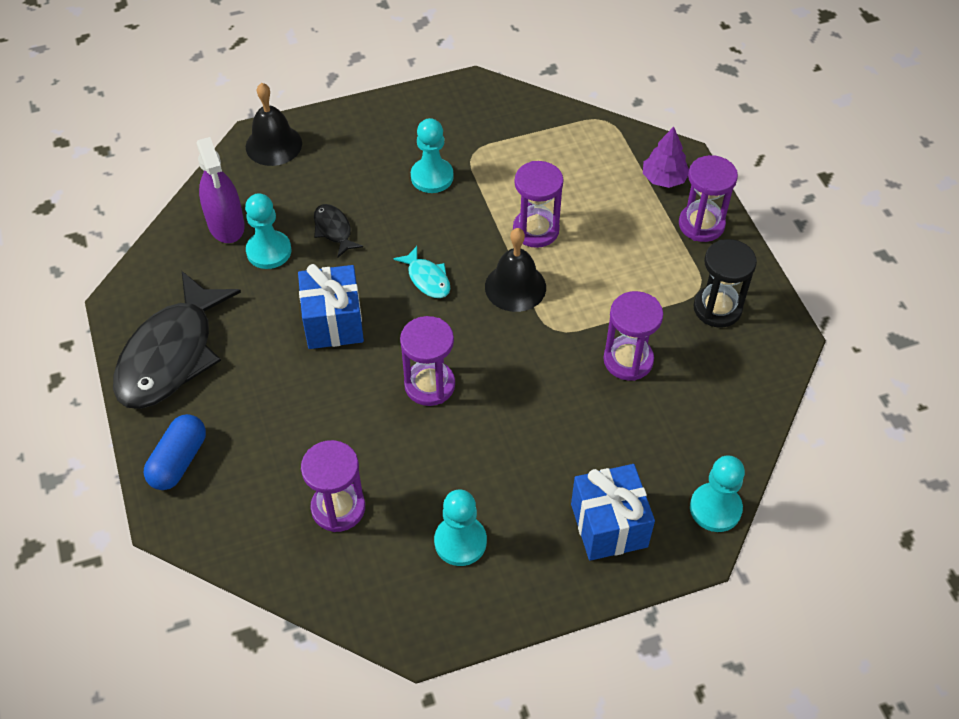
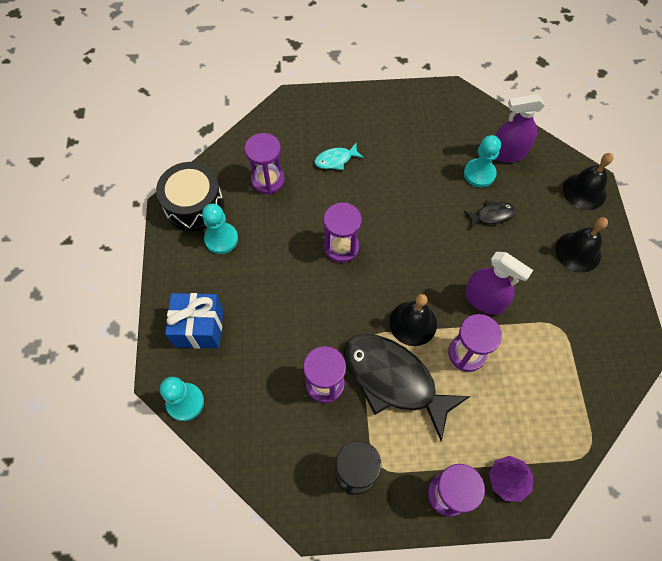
camera: 105 degrees right, 10 degrees up
black fish [113,271,241,409] -> black fish moved to [343,334,470,441]
blue capsule [144,414,206,490] -> none
blue gift [298,264,364,349] -> none
turquoise fish [393,246,451,298] -> turquoise fish moved to [314,143,364,170]
turquoise pawn [411,118,454,193] -> none
none -> black drum [156,162,224,231]
none -> purple spray bottle [465,252,533,315]
none -> black bell [555,217,608,272]

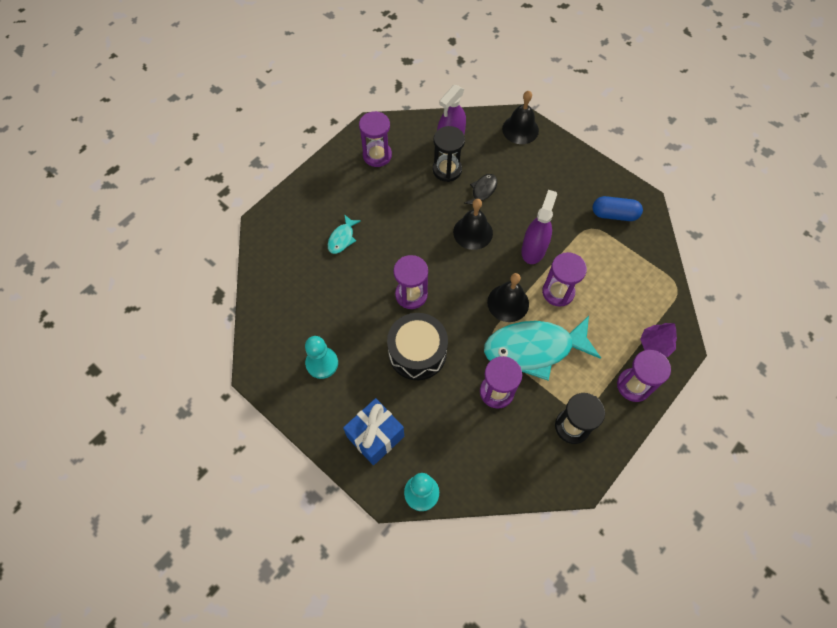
camera: 45 degrees left, 0 degrees up
black drum [156,162,224,231] -> black drum moved to [387,313,448,380]
purple hourglass [244,133,284,194] -> purple hourglass moved to [359,111,392,167]
black fish [343,334,470,441] -> turquoise fish [484,316,601,380]
turquoise pawn [464,135,501,187] -> black hourglass [433,126,465,182]
purple spray bottle [465,252,533,315] -> purple spray bottle turned 60 degrees counterclockwise [521,190,557,264]
black bell [555,217,608,272] -> black bell moved to [453,199,493,250]
none -> blue capsule [593,196,643,221]

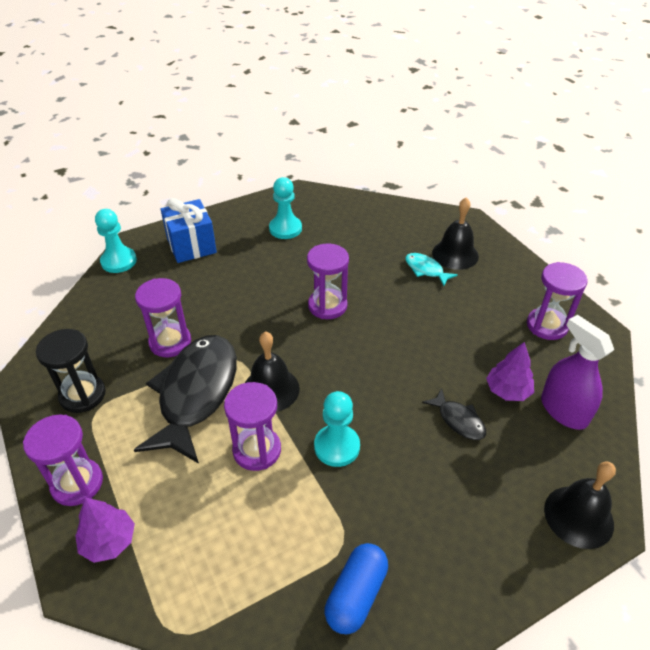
camera: 110 degrees right, 20 degrees down
black drum [387,313,448,380] -> none
black hourglass [433,126,465,182] -> purple tree [486,342,534,401]
black bell [453,199,493,250] -> black bell moved to [432,197,479,270]
turquoise fish [484,316,601,380] -> black fish [134,335,237,464]
purple spray bottle [521,190,557,264] -> turquoise pawn [314,391,360,467]

